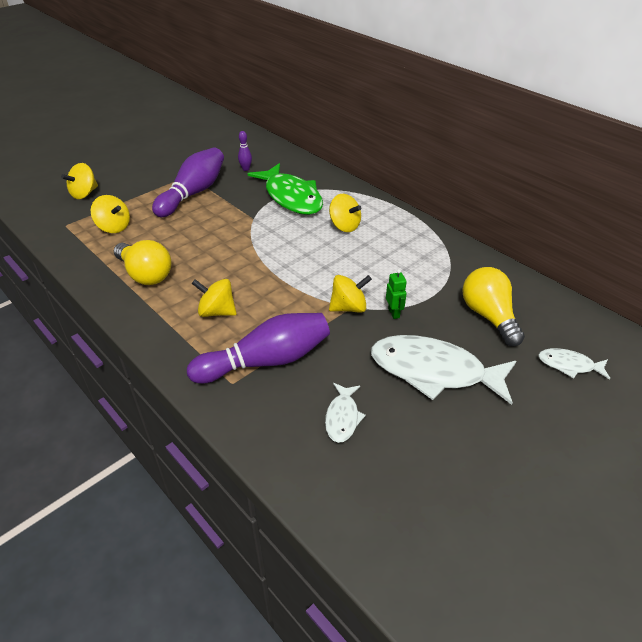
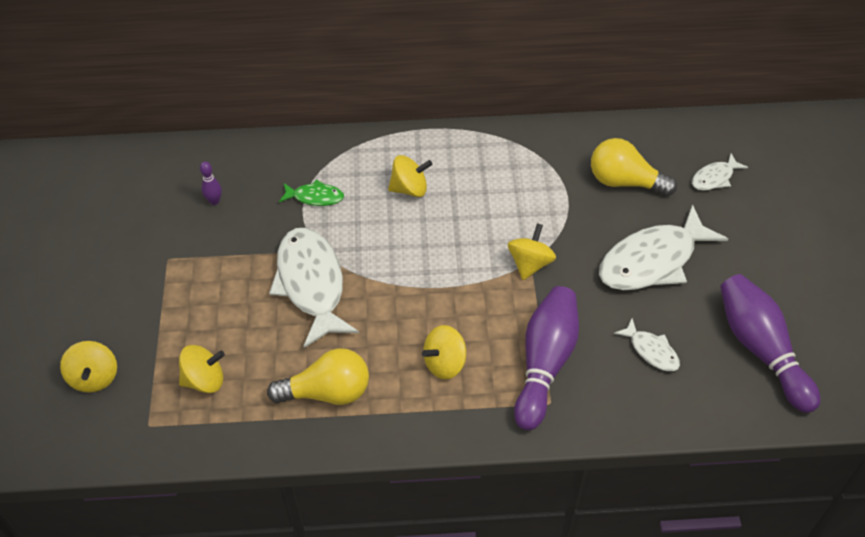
camera: 50 degrees left, 10 degrees up
purple bowling pin [152,147,224,217] -> purple bowling pin moved to [720,274,820,413]
green fish [248,163,323,215] -> green fish [279,180,344,206], size x0.48
green robot [386,269,407,319] -> none
none -> white fish [269,228,359,348]

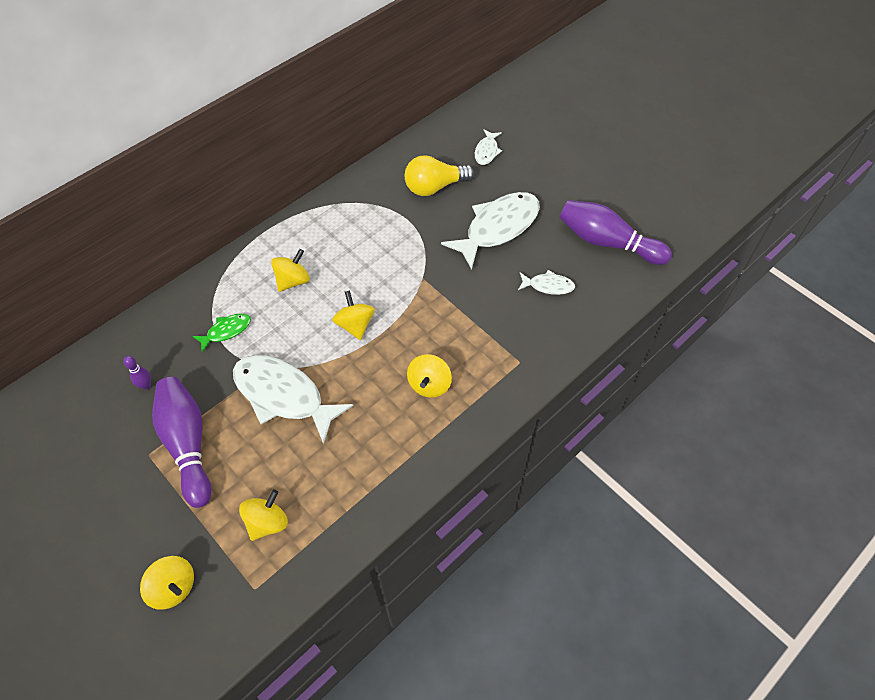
camera: 40 degrees left, 5 degrees up
yellow light bulb [267,348,369,405] -> none
yellow spinning top [508,223,556,280] -> yellow spinning top moved to [332,290,375,340]
purple bowling pin [514,286,579,430] -> purple bowling pin moved to [152,377,212,508]
white fish [599,205,728,290] -> white fish turned 150 degrees counterclockwise [441,192,540,270]

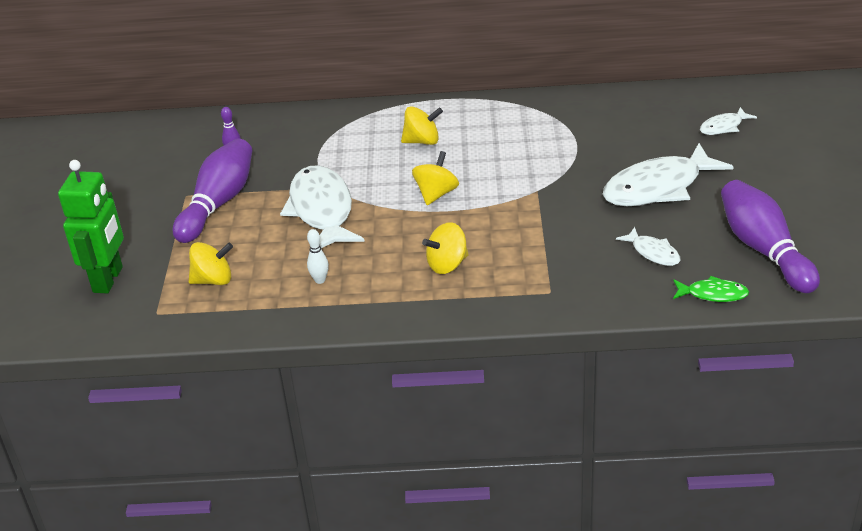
camera: 45 degrees right, 20 degrees down
yellow spinning top [140,556,194,610] -> green robot [58,160,124,293]
green fish [192,313,251,352] -> green fish moved to [673,276,749,302]
yellow light bulb [405,155,474,196] -> none
white fish [441,192,540,270] -> white fish turned 150 degrees clockwise [603,143,734,206]
none -> white bowling pin [307,229,329,284]

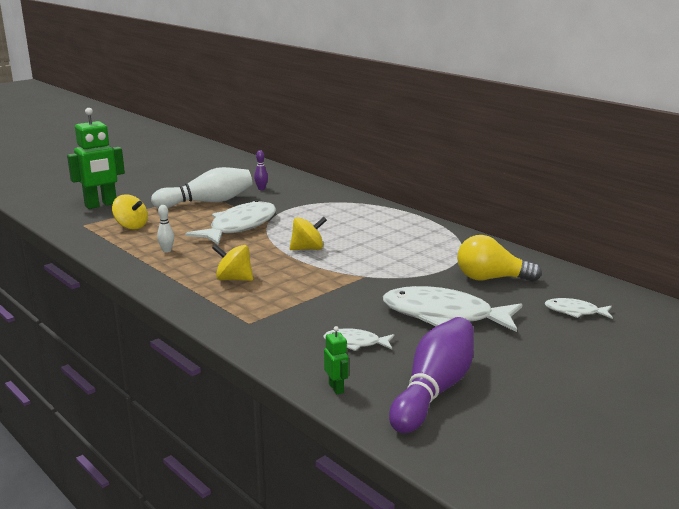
camera: 45 degrees right, 15 degrees down
purple bowling pin [173,139,252,243] -> white bowling pin [151,167,252,208]
yellow spinning top [401,106,443,145] -> none
white fish [616,227,680,266] -> white fish turned 90 degrees clockwise [323,328,394,351]
green fish [673,276,749,302] -> green robot [324,326,349,394]
none -> yellow light bulb [457,235,542,282]

